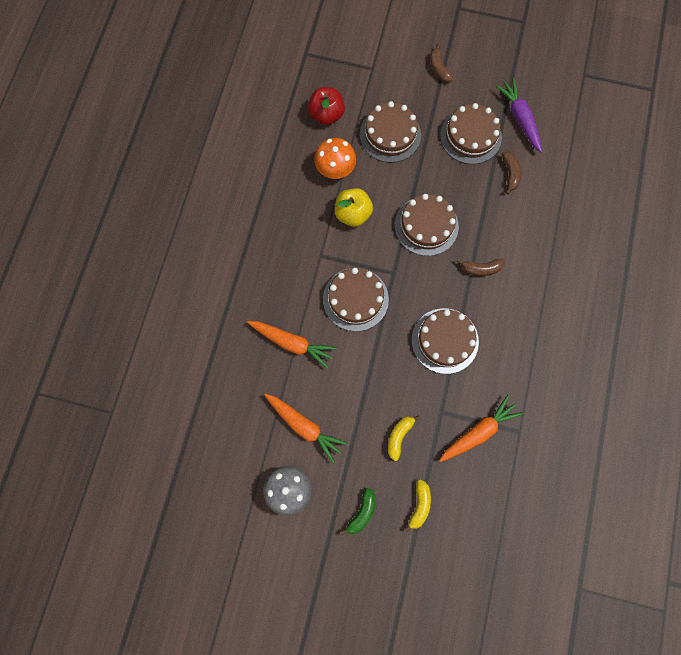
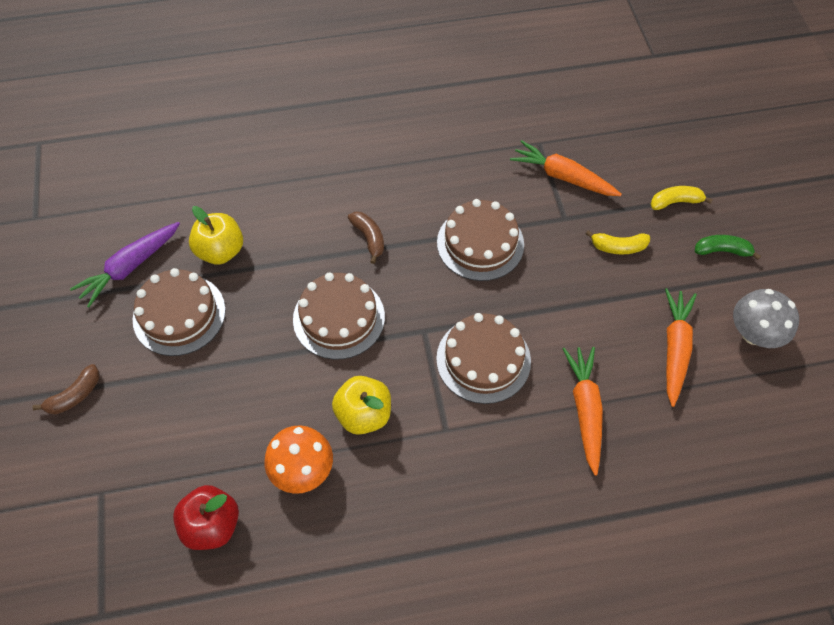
camera: 115 degrees left, 15 degrees down
brown cake [360,101,421,163] -> none
brown banana [502,152,521,194] -> yellow apple [189,206,243,264]

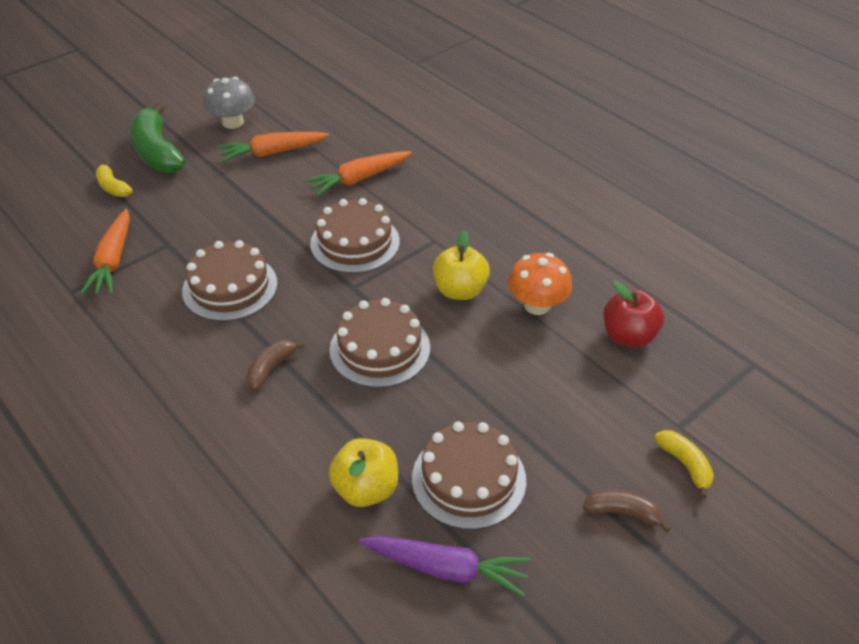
camera: 120 degrees left, 15 degrees down
yellow banana [586,230,650,254] -> yellow banana moved to [654,430,714,499]
green banana [695,235,761,260] -> green banana [130,103,185,173], size x1.94

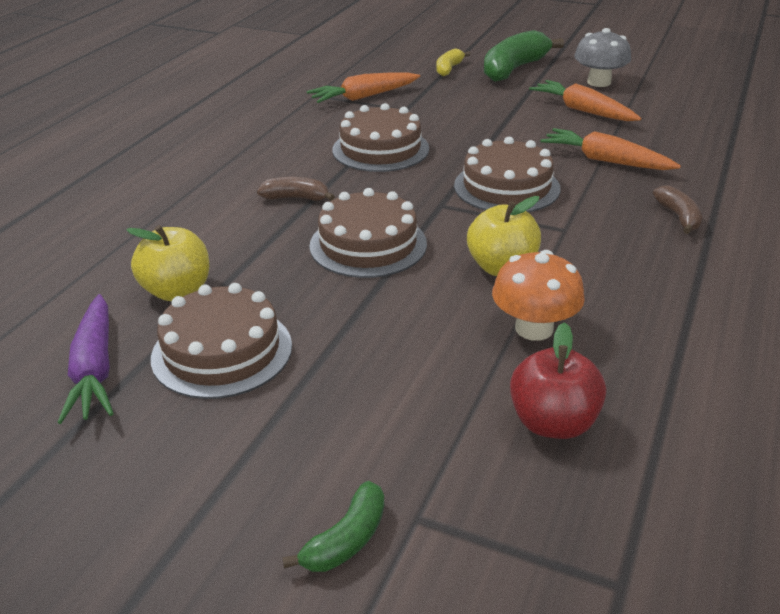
camera: 65 degrees right, 10 degrees down
brown banana [583,490,671,533] -> brown banana moved to [653,185,703,234]
yellow banana [654,430,714,499] -> green banana [282,481,384,572]

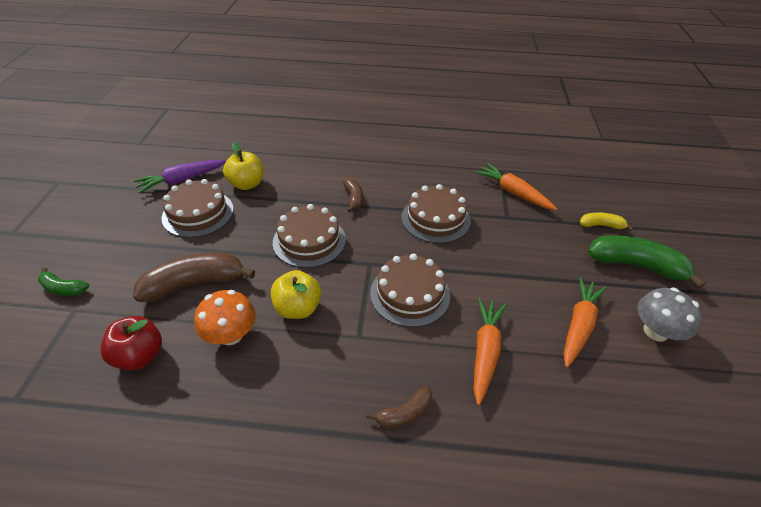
camera: 70 degrees right, 10 degrees up
none -> brown banana [133,252,255,302]

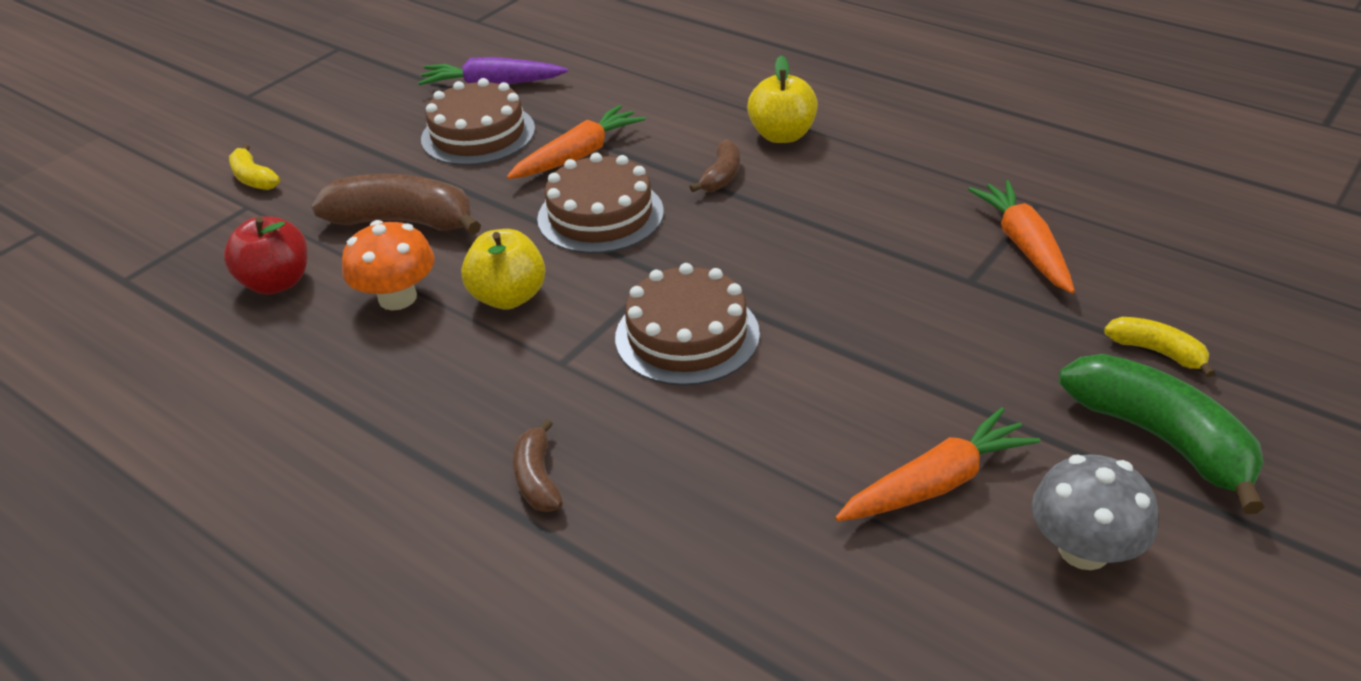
camera: 35 degrees right, 5 degrees down
green banana [38,267,89,296] -> yellow banana [229,144,280,190]
yellow apple [223,142,263,190] -> yellow apple moved to [747,56,818,143]
brown banana [367,386,432,428] -> brown banana turned 75 degrees clockwise [513,419,563,512]
brown cake [402,184,471,243] -> none
orange carrot [473,298,506,405] -> orange carrot moved to [507,105,646,179]

